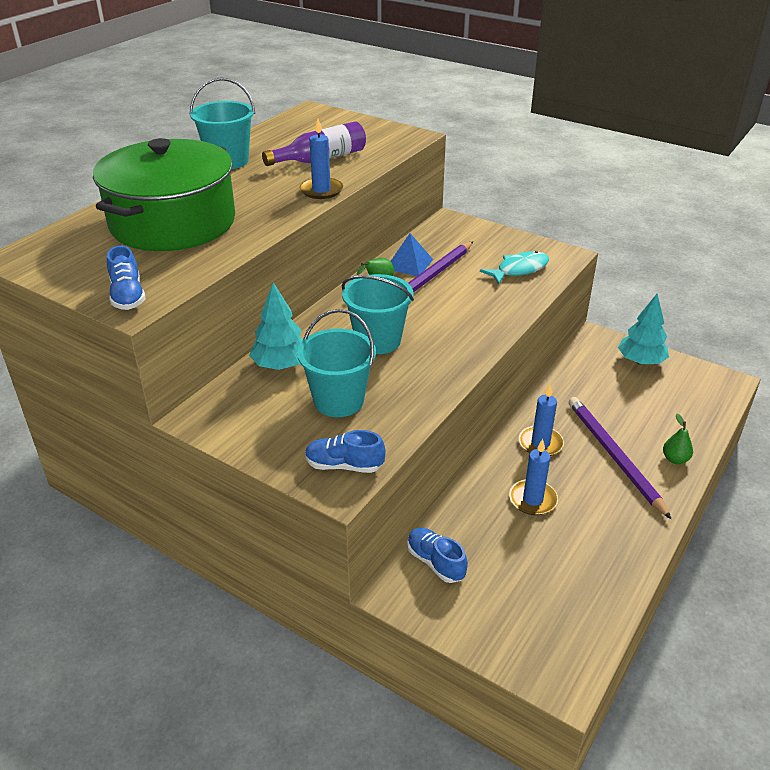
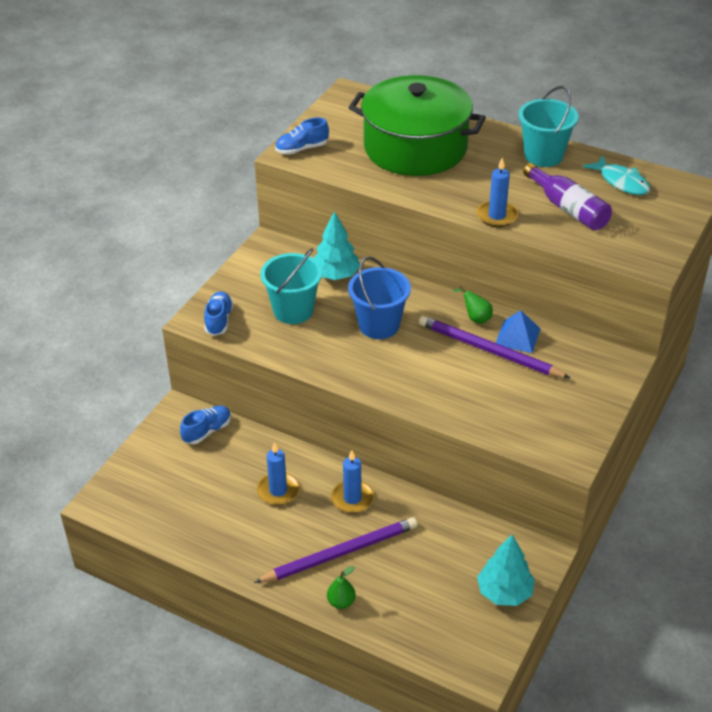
camera: 85 degrees right, 5 degrees up
turquoise bucket [342,274,414,354] -> blue bucket [348,256,411,339]
turquoise fish [480,251,549,285] -> turquoise fish moved to [583,156,650,195]

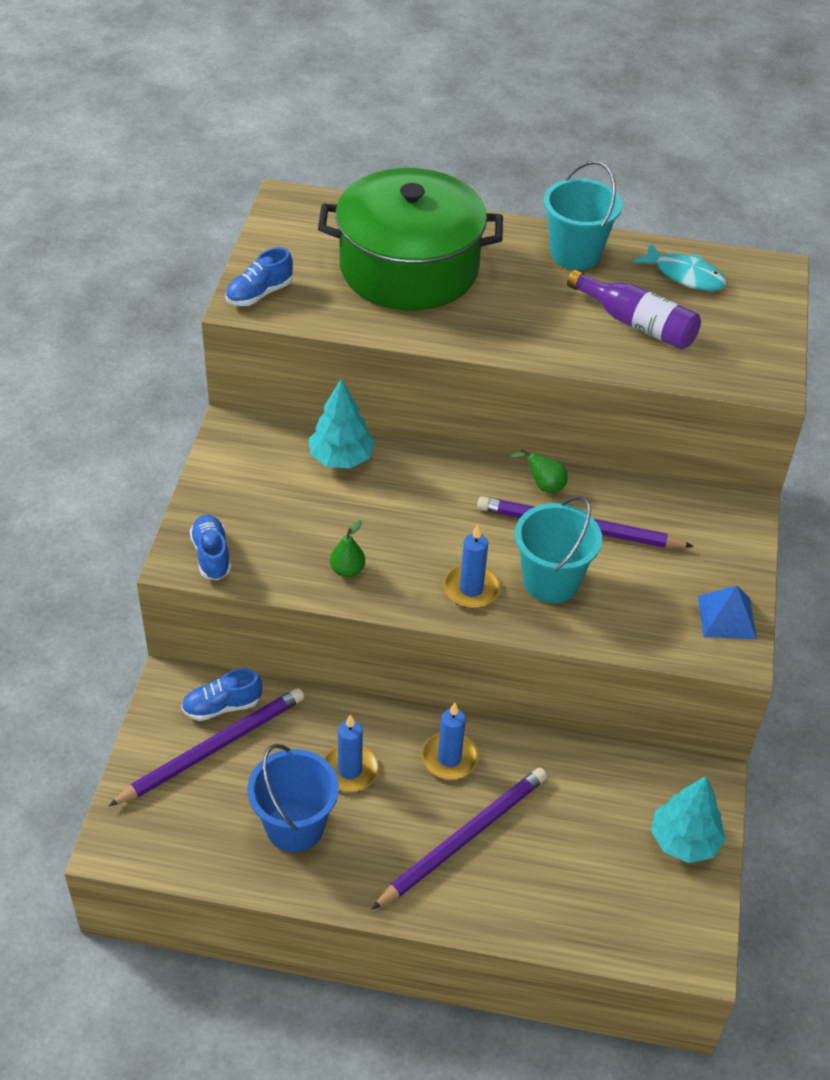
camera: 20 degrees left, 5 degrees up
blue shoe [180,405,231,445] -> blue shoe turned 135 degrees counterclockwise [181,668,262,721]
turquoise bucket [260,248,322,324] -> turquoise bucket moved to [515,496,602,603]
green pear [327,566,356,609] -> green pear moved to [330,520,365,577]
blue bucket [348,256,411,339] -> blue bucket moved to [247,744,339,852]
blue candle [477,158,518,227] -> blue candle moved to [443,524,501,609]
blue pyramid [496,310,540,353] -> blue pyramid moved to [698,585,757,639]
none -> purple pencil [108,688,304,806]

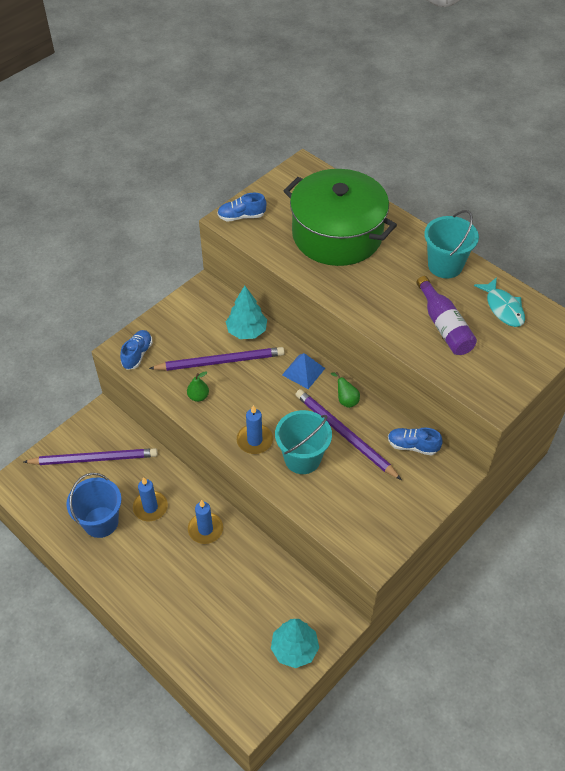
camera: 35 degrees right, 5 degrees up
blue shoe [181,668,262,721] -> blue shoe moved to [388,428,443,456]
purple pencil [371,768,547,910] -> purple pencil moved to [149,347,285,371]
blue pyramid [698,585,757,639] -> blue pyramid moved to [282,353,325,389]

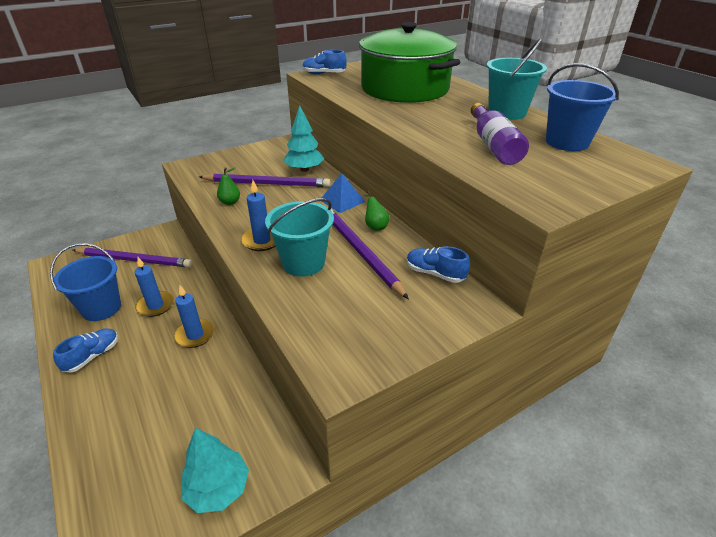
camera: 15 degrees right, 15 degrees down
blue shoe [120,330,153,370] -> blue shoe moved to [53,328,118,372]
turquoise fish [474,277,525,327] -> blue bucket [546,63,619,151]

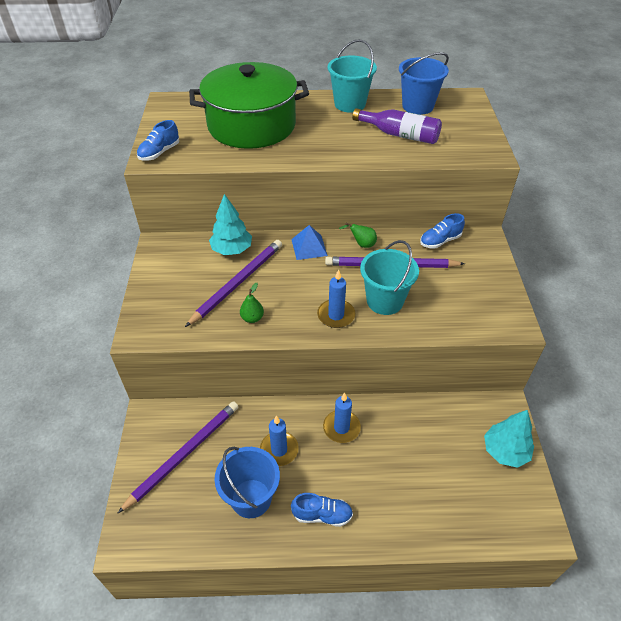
camera: 60 degrees left, 10 degrees up
blue shoe [53,328,118,372] -> blue shoe turned 120 degrees clockwise [291,493,353,527]

